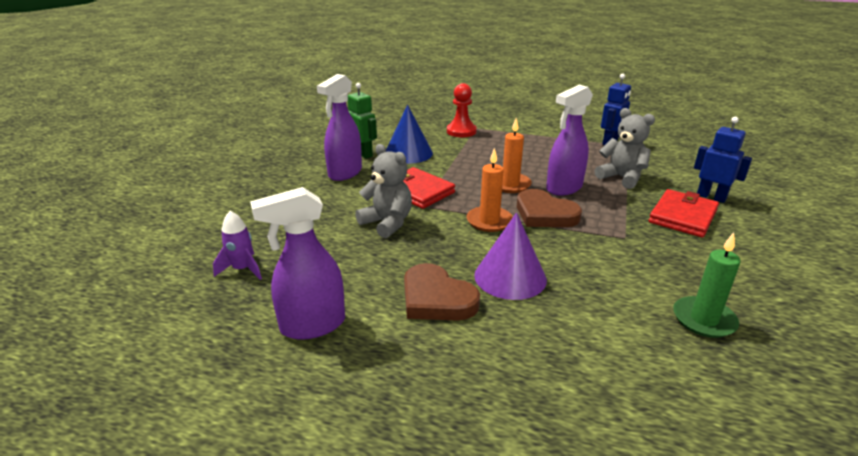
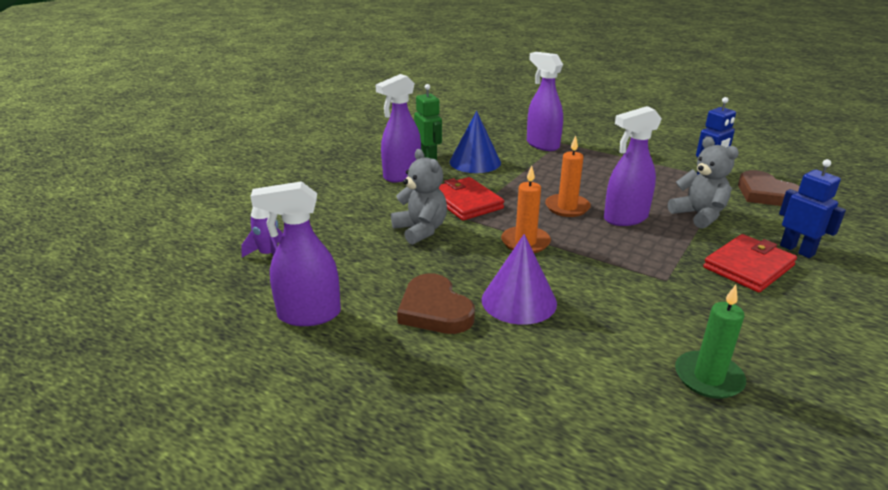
camera: 15 degrees right, 0 degrees up
red pawn [447,83,477,137] -> purple spray bottle [527,52,563,151]
brown heart [517,189,582,227] -> brown heart moved to [738,170,800,206]

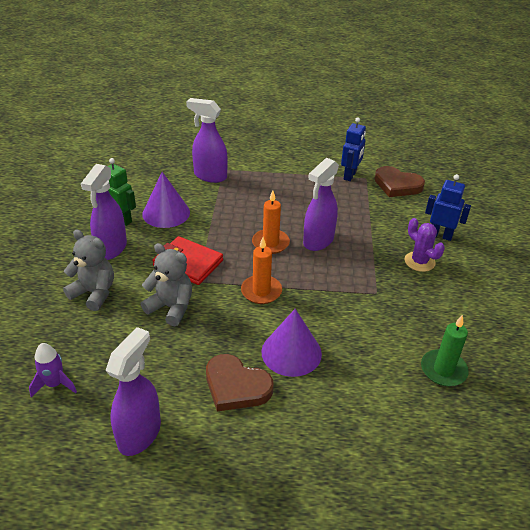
camera: 30 degrees left, 10 degrees up
purple spray bottle [251,181,341,326] -> purple spray bottle turned 150 degrees clockwise [105,327,161,456]
blue cone [450,111,501,173] -> purple cone [142,172,190,228]
grey teddy bear [668,137,739,229] -> grey teddy bear moved to [63,230,114,311]
red wallet [703,234,797,292] -> purple cactus [405,218,445,272]

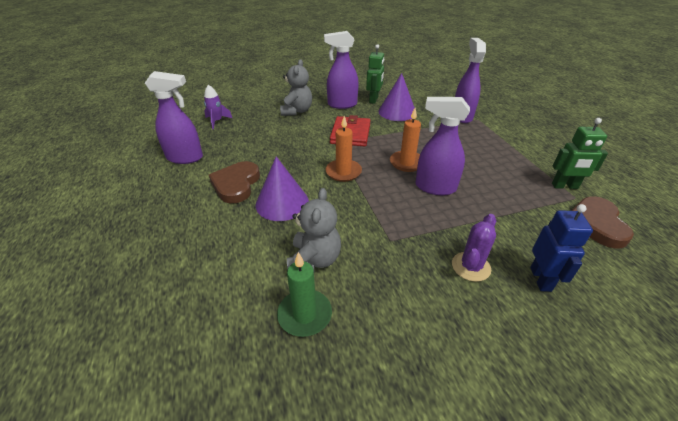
camera: 70 degrees right, 0 degrees up
grey teddy bear [141,243,192,326] -> grey teddy bear moved to [287,188,341,273]
blue robot [341,117,366,181] -> green robot [552,118,608,189]

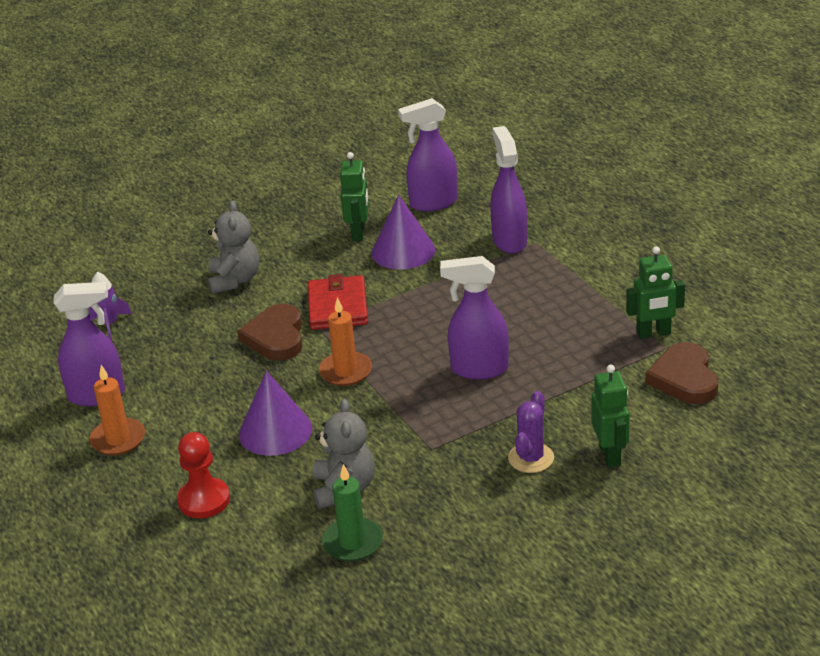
camera: 10 degrees left, 5 degrees down
brown heart [209,161,260,203] -> brown heart moved to [237,304,303,361]
purple spray bottle [324,31,359,109] -> purple spray bottle moved to [398,98,458,212]
orange candle [390,108,421,172] -> orange candle moved to [89,365,145,456]
blue robot [530,204,593,292] -> green robot [592,365,630,467]
none -> red pawn [177,432,230,518]

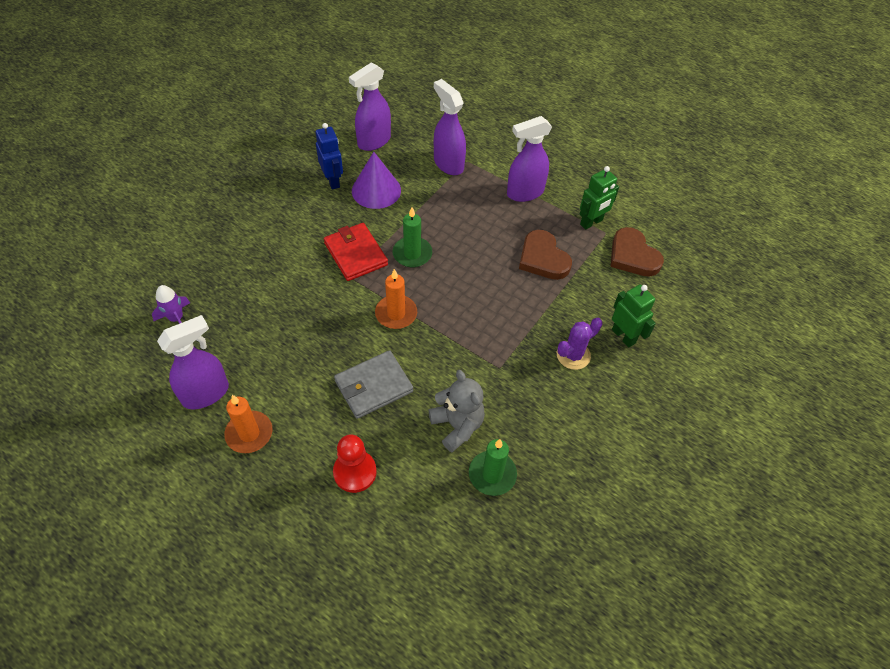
camera: 30 degrees left, 20 degrees up
grey teddy bear [208,201,259,294] -> none
brown heart [237,304,303,361] -> brown heart moved to [519,230,572,280]
purple cone [239,371,312,456] -> grey wallet [334,350,413,419]
green robot [340,152,369,241] -> blue robot [316,123,343,190]
purple spray bottle [440,256,509,380] -> purple spray bottle moved to [507,116,552,202]
purple cactus [508,391,554,473] -> purple cactus turned 60 degrees clockwise [557,318,602,370]
none -> green candle [393,207,432,267]

